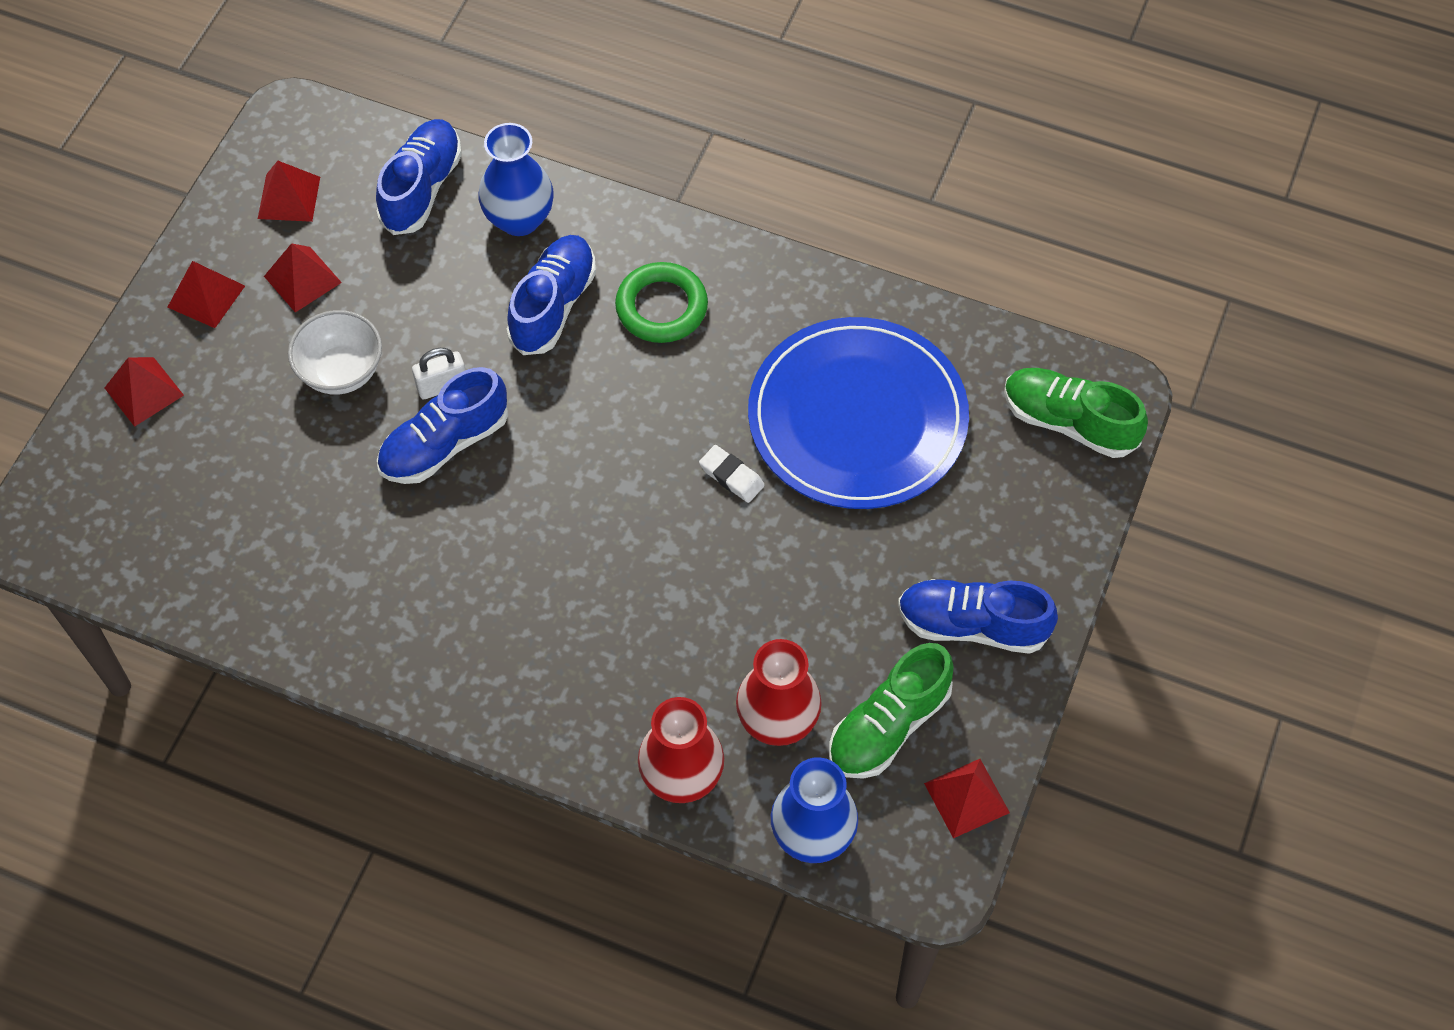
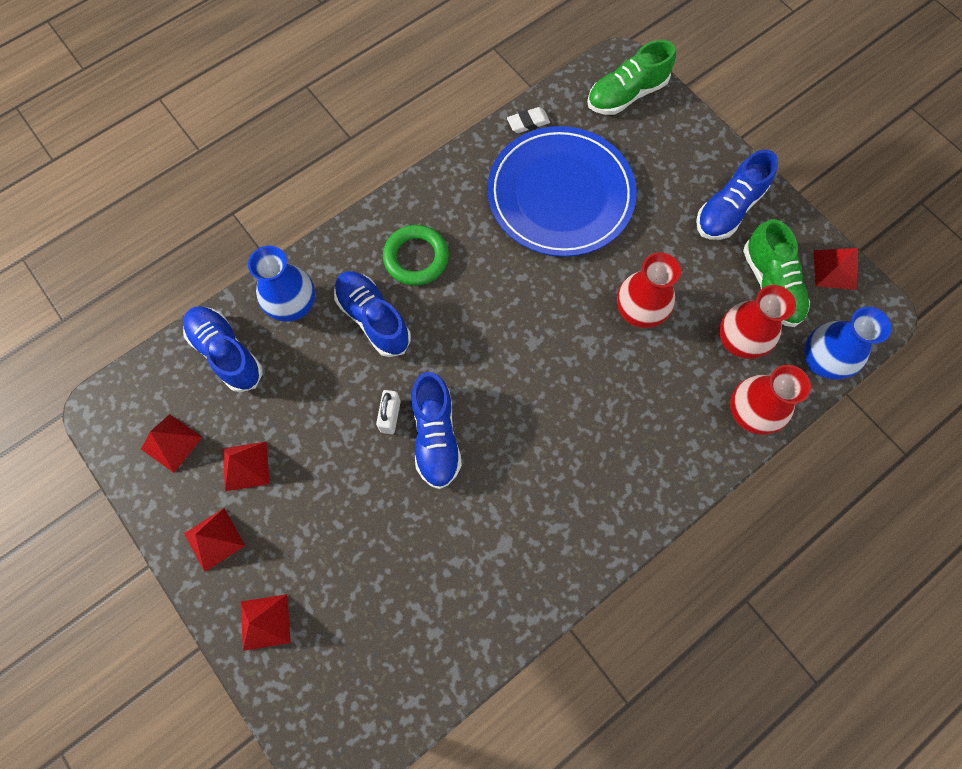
camera: 60 degrees left, 10 degrees up
white bowl [288,310,382,395] -> none
white eraser [699,445,765,503] -> white eraser moved to [507,107,550,133]
none -> red vase [617,252,681,328]

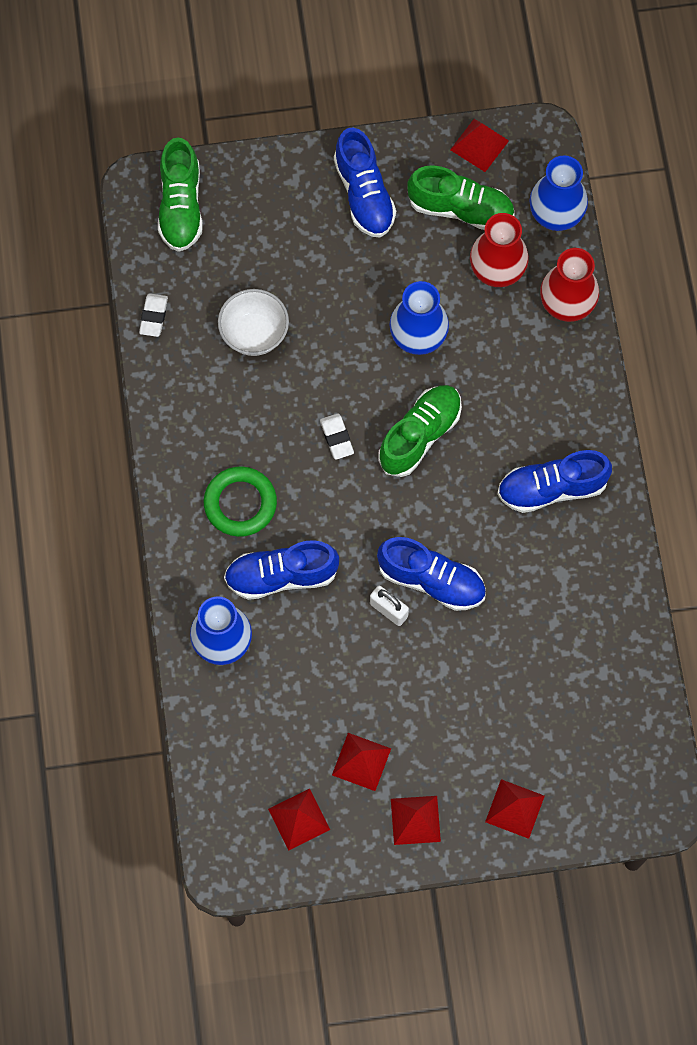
camera: 60 degrees left, 0 degrees up
blue shoe [183,307,263,392] -> blue shoe moved to [497,450,612,513]
blue plate [487,126,636,257] -> white bowl [218,289,289,356]
red vase [617,252,681,328] -> blue vase [389,281,449,355]
none -> white eraser [320,414,354,460]
none -> green shoe [378,385,462,477]

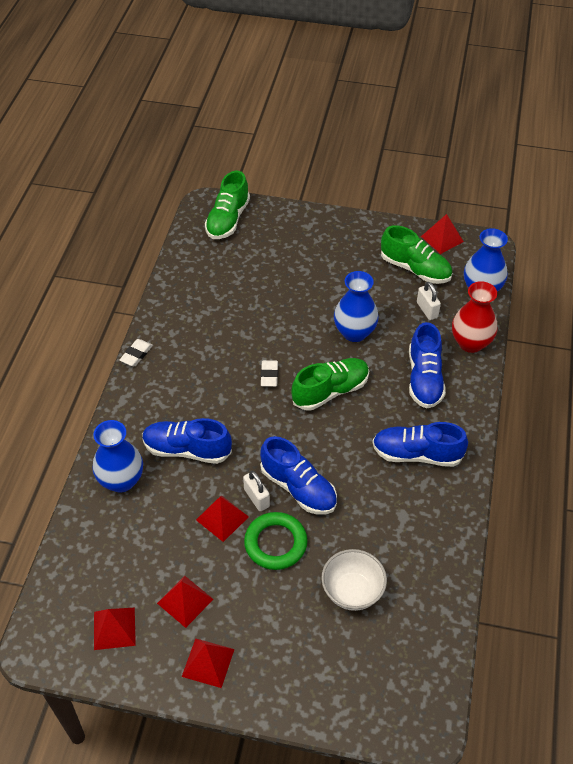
camera: 20 degrees right, 20 degrees down
white eraser [139,294,168,337] -> white eraser moved to [120,339,153,366]
green ring [204,466,277,537] -> green ring moved to [244,512,308,570]
white bowl [218,289,289,356] -> white bowl moved to [321,549,387,611]
blue shoe [334,128,396,238] -> blue shoe moved to [409,322,446,408]
red vase [470,213,529,287] -> white padlock [417,282,441,320]
red pyramid [485,779,545,839] -> red pyramid moved to [196,495,249,542]

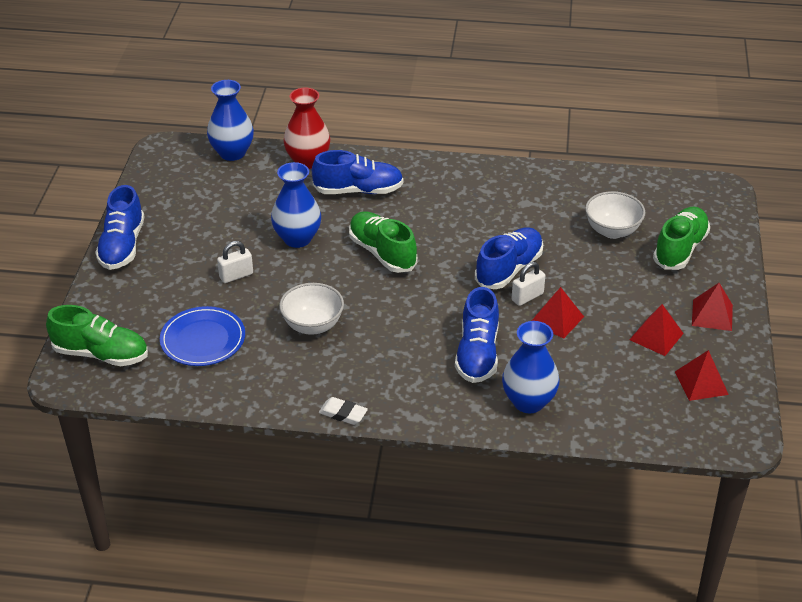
camera: 95 degrees left, 10 degrees down
green ring [244,512,308,570] -> none
white eraser [261,360,278,387] -> none
blue shoe [372,422,468,467] -> blue shoe moved to [95,185,144,270]
green shoe [381,225,452,284] -> green shoe moved to [653,207,710,270]
white padlock [417,282,441,320] -> white padlock moved to [217,241,253,283]
red pyramid [421,214,464,254] -> none
none -> blue plate [160,306,245,366]
none -> white bowl [279,283,344,335]

